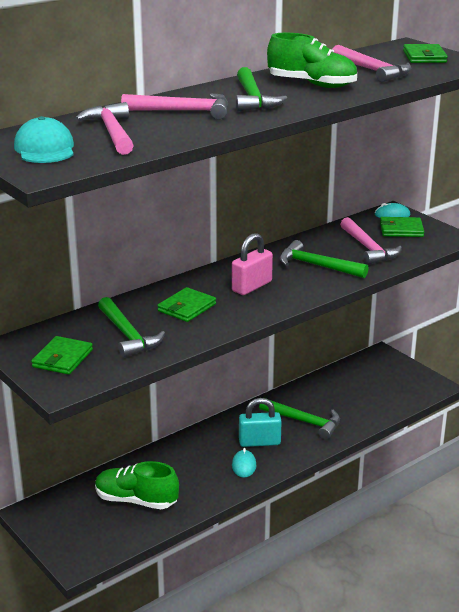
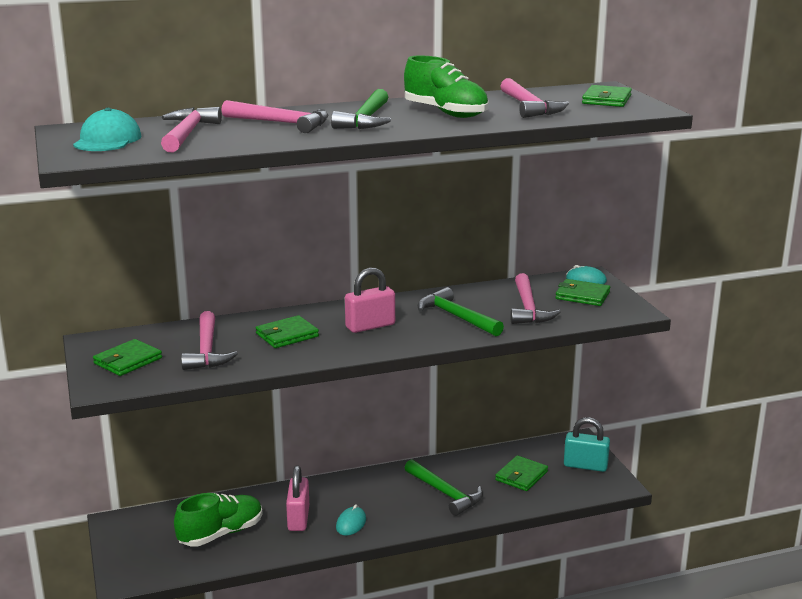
camera: 20 degrees right, 5 degrees down
green shoe [95,461,179,509] -> green shoe turned 105 degrees clockwise [174,493,263,547]
green hammer [98,297,165,358] -> pink hammer [181,311,238,370]
turquoise padlock [239,398,282,447] -> turquoise padlock moved to [564,417,610,472]
none -> pink padlock [286,466,309,531]
none -> green wallet [495,455,548,491]

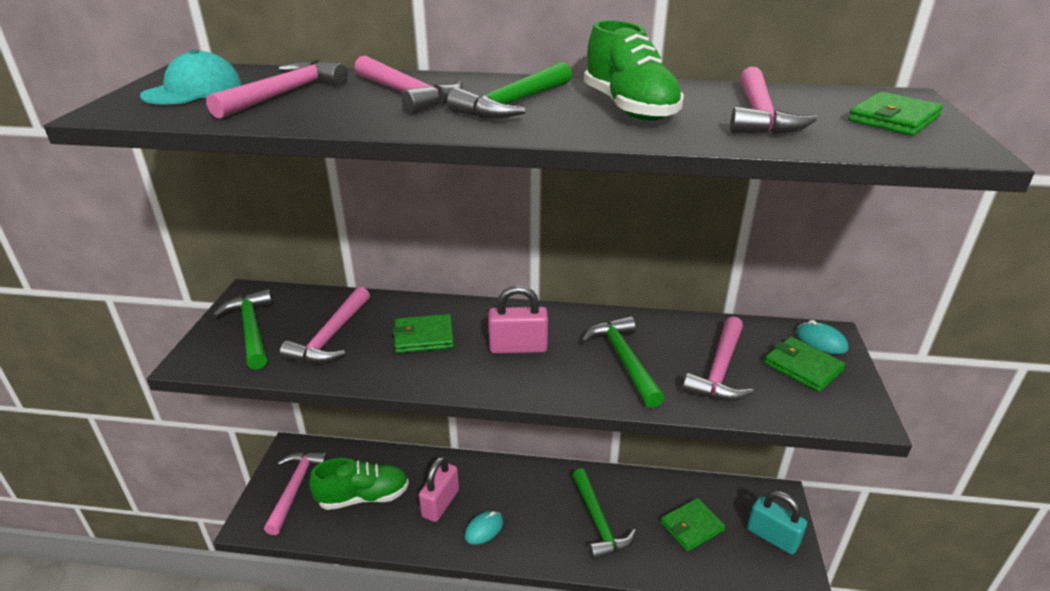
camera: 25 degrees right, 10 degrees up
green wallet [93,339,162,376] -> green hammer [213,289,273,370]
none -> pink hammer [264,452,328,535]

